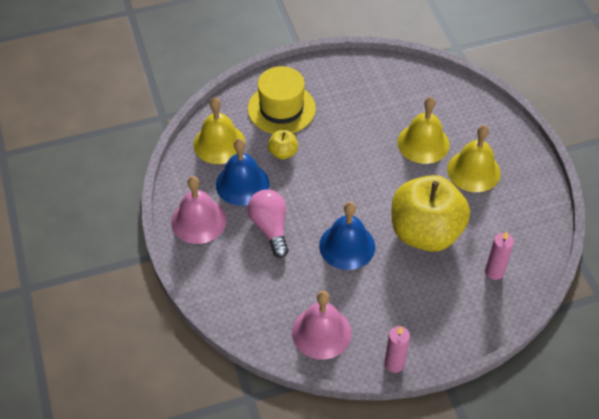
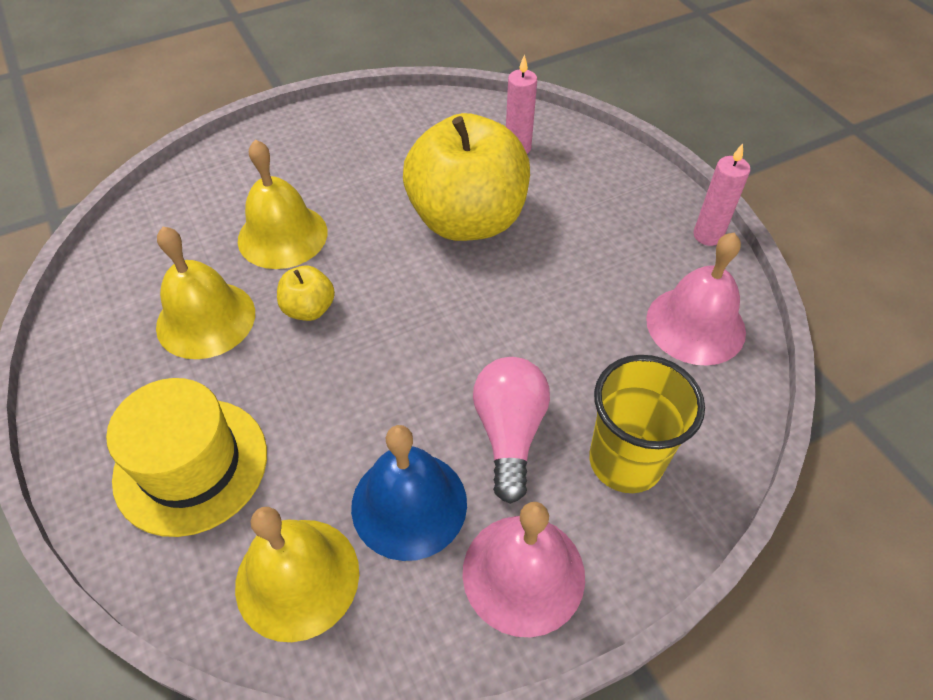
camera: 100 degrees left, 0 degrees up
pink light bulb [248,189,289,258] -> pink light bulb turned 120 degrees clockwise [473,357,550,504]
yellow apple [268,130,298,160] -> yellow apple moved to [277,265,335,321]
blue bell [319,202,375,270] -> none
yellow bell [447,125,501,192] -> yellow bell moved to [156,227,255,359]
none -> yellow cup [589,355,705,493]

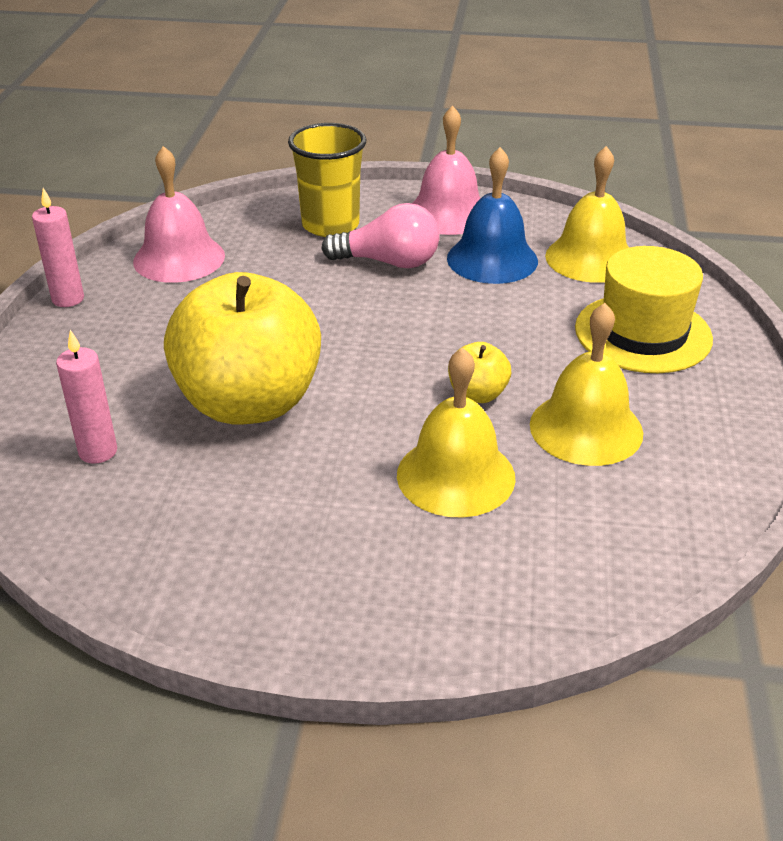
camera: 145 degrees left, 15 degrees down
pink light bulb [473,357,550,504] -> pink light bulb turned 120 degrees counterclockwise [321,203,440,268]

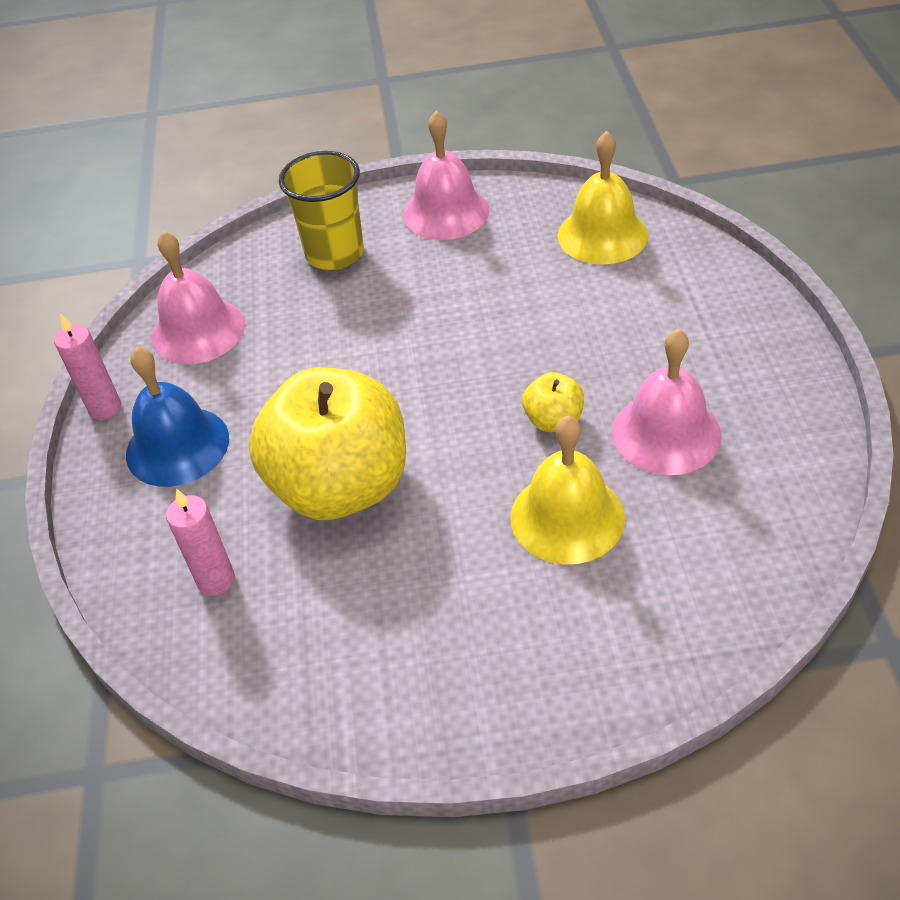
camera: 10 degrees left, 10 degrees up
pink light bulb [321,203,440,268] -> none
blue bell [447,147,538,284] -> blue bell moved to [126,347,229,487]
yellow bell [530,303,643,466] -> pink bell [612,329,722,475]
yellow hat [575,246,713,373] -> none

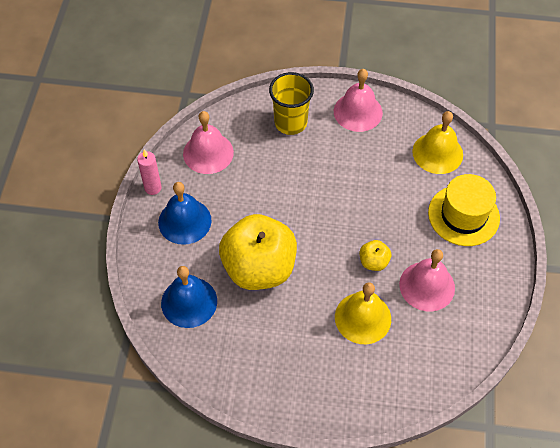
camera: 10 degrees right, 10 degrees up
pink candle [166,489,235,596] -> blue bell [161,266,217,328]
none -> yellow hat [428,174,500,246]

